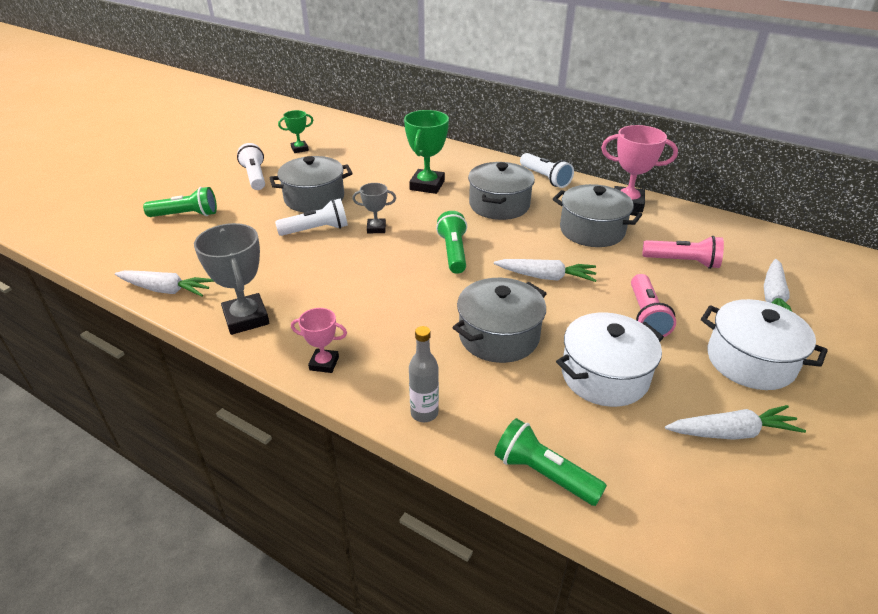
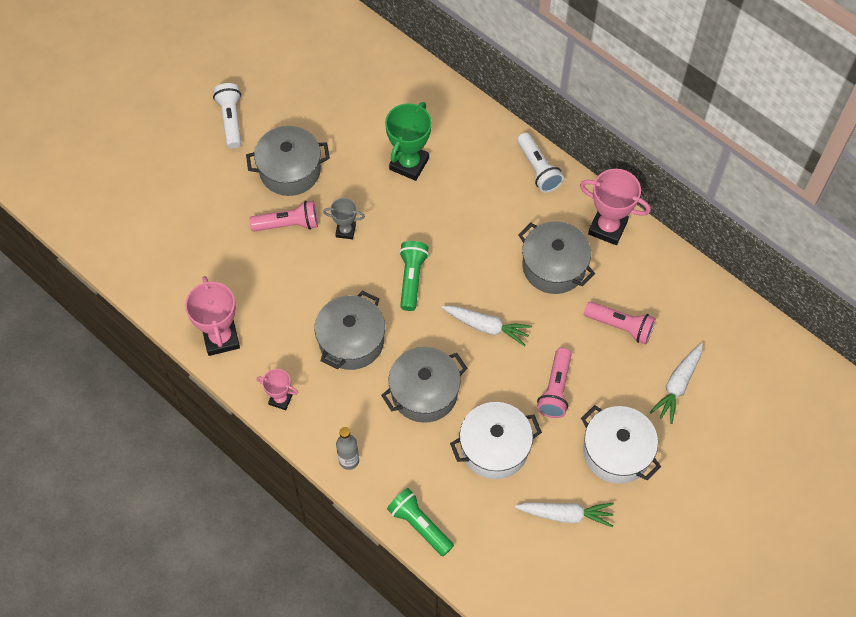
camera: 10 degrees right, 25 degrees up
white carrot [115,270,214,297] -> none
green flashlight [143,187,217,217] -> none
grey trophy [194,223,269,335] -> pink trophy [185,276,240,356]
white flashlight [275,198,348,236] -> pink flashlight [249,200,318,231]
green trophy [278,110,313,153] -> none
grey pot [468,162,535,220] -> grey pot moved to [315,291,385,370]

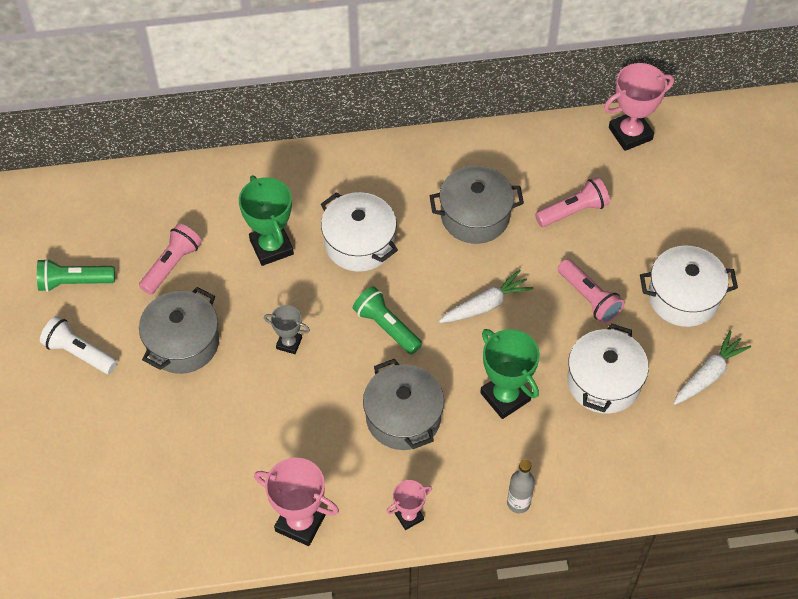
camera: 50 degrees left, 5 degrees down
pink flashlight [249,200,318,231] -> pink flashlight moved to [139,223,202,295]
grey trophy [323,198,365,239] -> grey trophy turned 60 degrees clockwise [264,305,310,354]
grey pot [381,347,468,423] -> green trophy [480,329,540,419]
green flashlight [387,488,454,556] -> green flashlight moved to [37,259,115,292]
white flashlight [517,132,564,192] -> none
pink trophy [580,169,651,245] -> pink trophy moved to [604,63,674,151]
white carrot [650,343,703,424] -> none
none -> white pot [321,192,398,272]

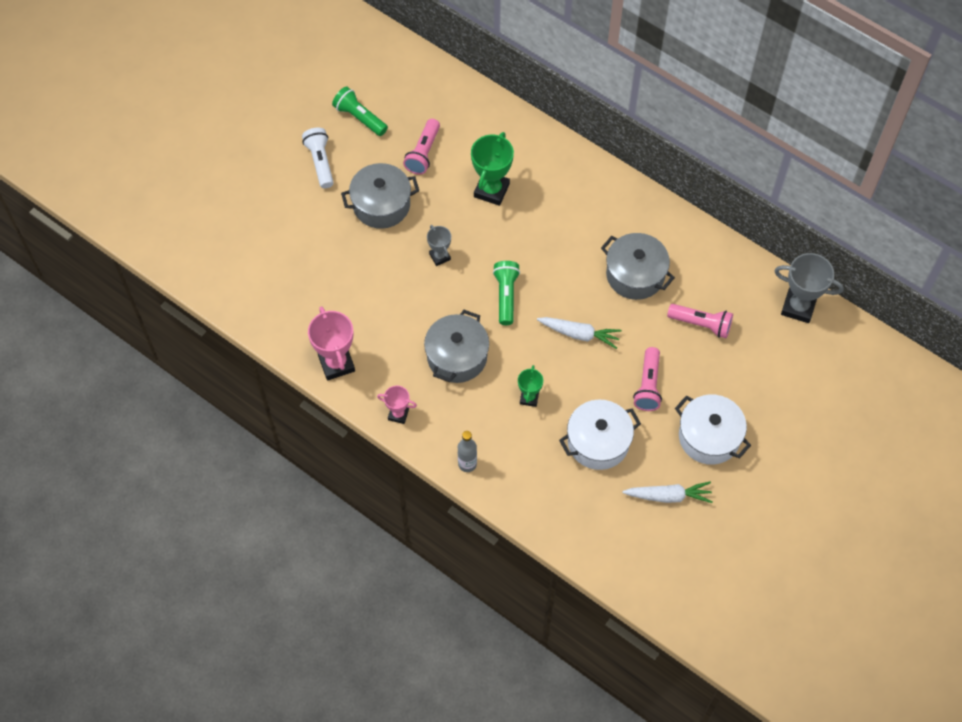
camera: 45 degrees right, 5 degrees up
pink flashlight [139,223,202,295] -> pink flashlight turned 120 degrees clockwise [403,119,440,175]
white pot [321,192,398,272] -> none
green trophy [480,329,540,419] -> green trophy [518,365,543,407], size x0.57
pink trophy [604,63,674,151] -> grey trophy [774,253,844,323]

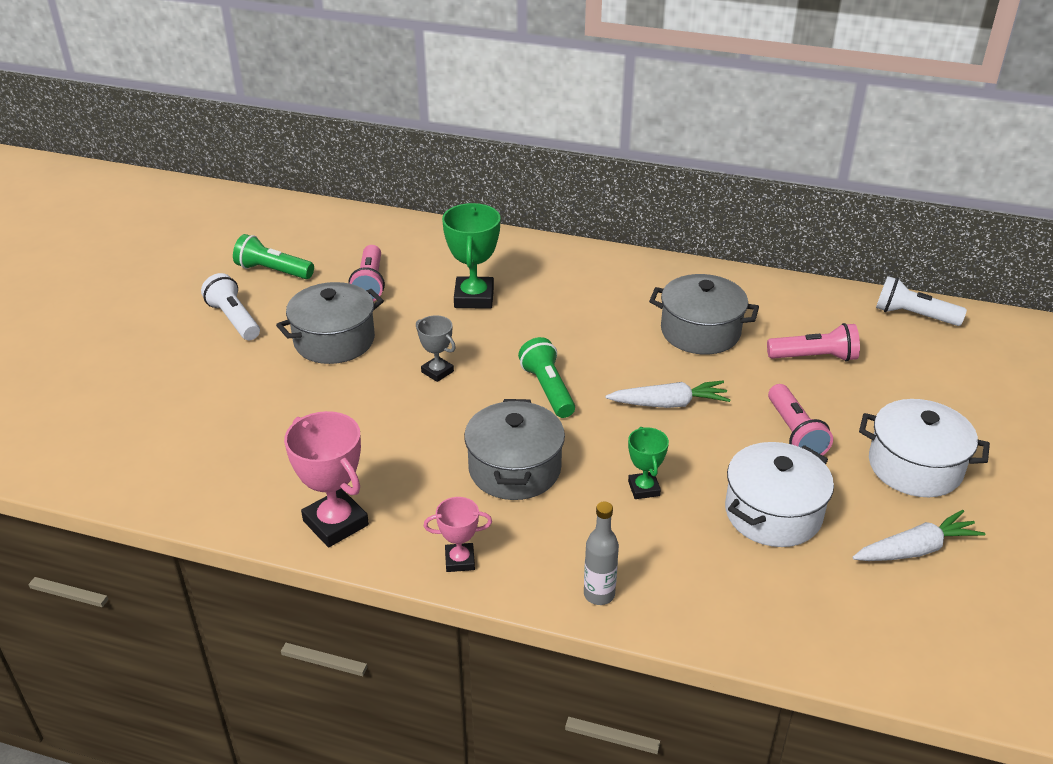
camera: 20 degrees left, 25 degrees down
grey trophy [774,253,844,323] -> white flashlight [876,276,967,326]

